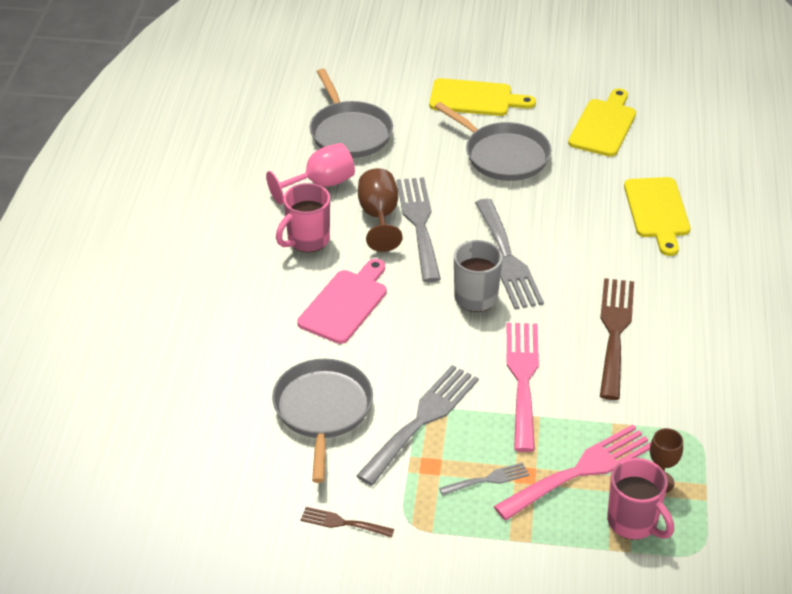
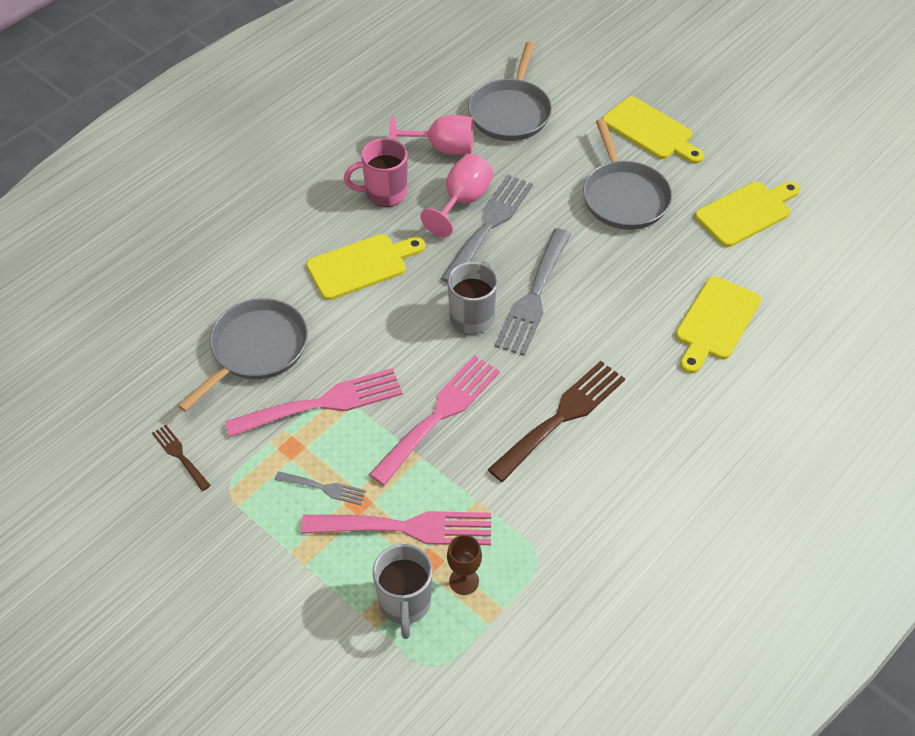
camera: 35 degrees right, 10 degrees up
pink cutting board [297,259,387,344] -> yellow cutting board [306,234,425,300]
grey fork [356,365,479,486] -> pink fork [225,368,403,437]
brown goblet [358,168,402,252] -> pink goblet [420,154,493,237]
pink mug [607,458,674,540] -> grey mug [372,544,433,639]

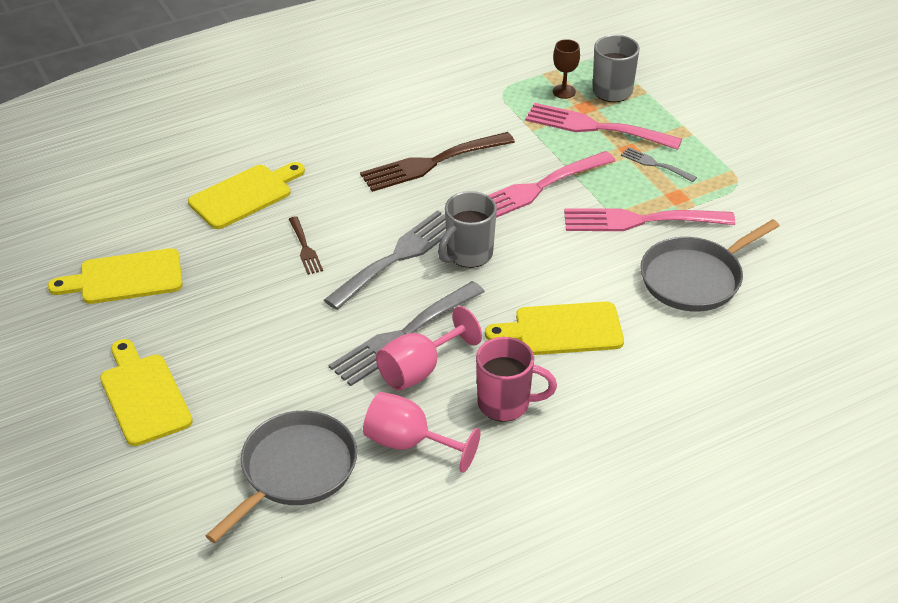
camera: 160 degrees left, 10 degrees down
brown fork [152,425,211,491] -> brown fork moved to [289,216,323,275]
grey pan [583,119,672,230] -> none

